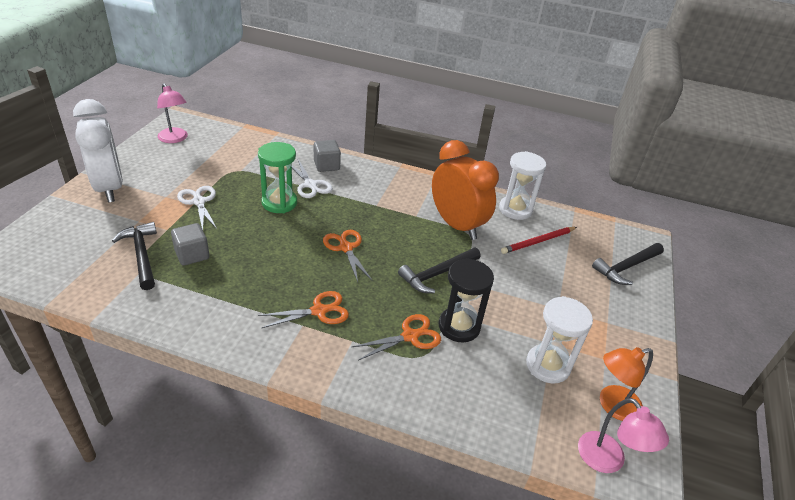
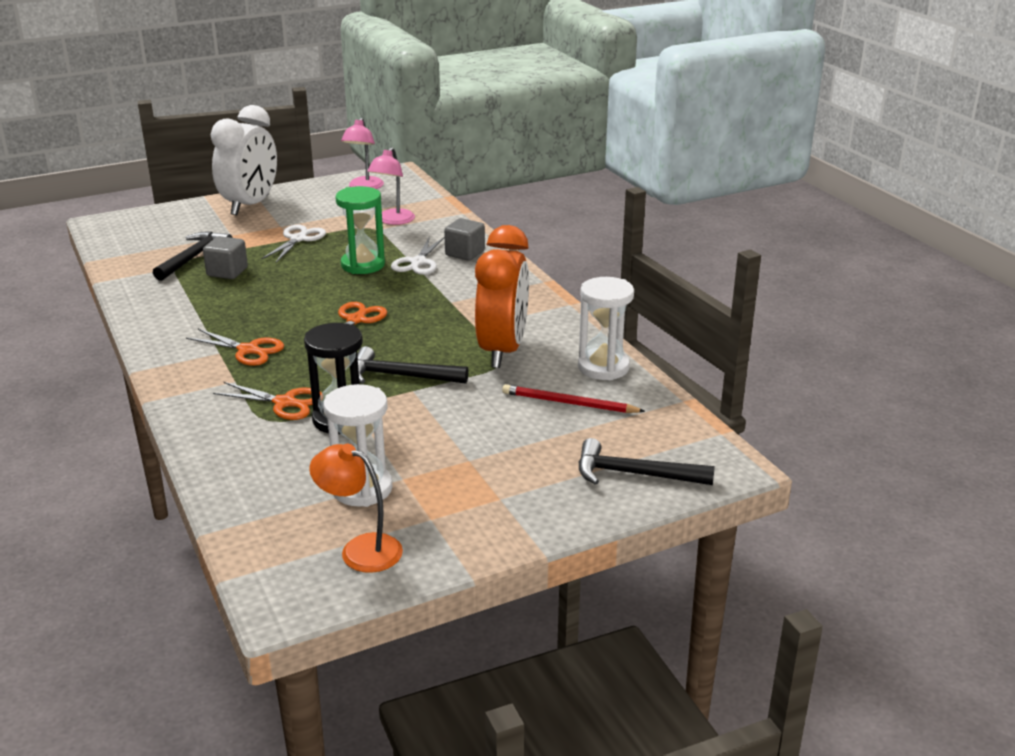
camera: 50 degrees right, 10 degrees down
pink lamp [578,398,669,473] -> pink lamp moved to [367,147,415,225]

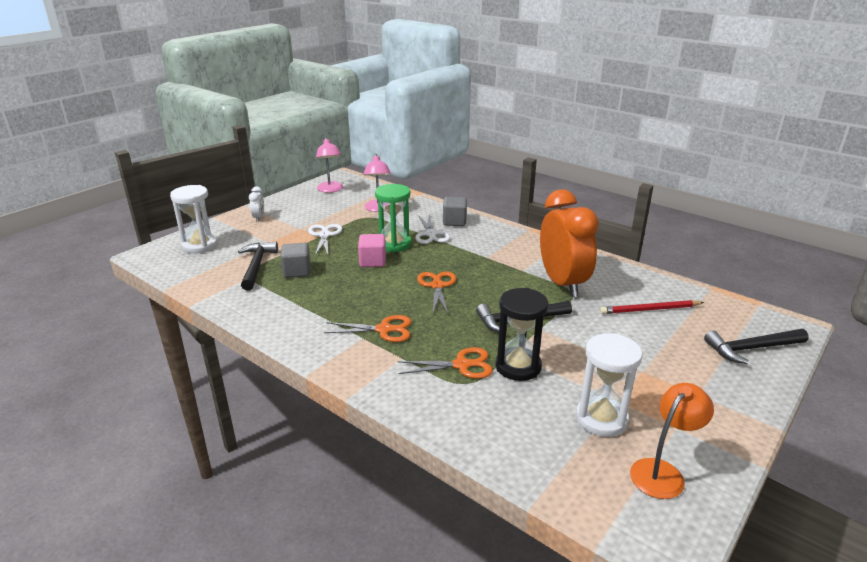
camera: 25 degrees left, 0 degrees up
white clock [210,105,277,215] -> white clock [249,186,264,222], size x0.40
orange lamp [309,444,403,573] -> orange lamp turned 135 degrees clockwise [630,383,714,499]
white hourglass [578,277,634,381] -> white hourglass moved to [170,185,218,253]
none -> pink cube [358,234,386,267]

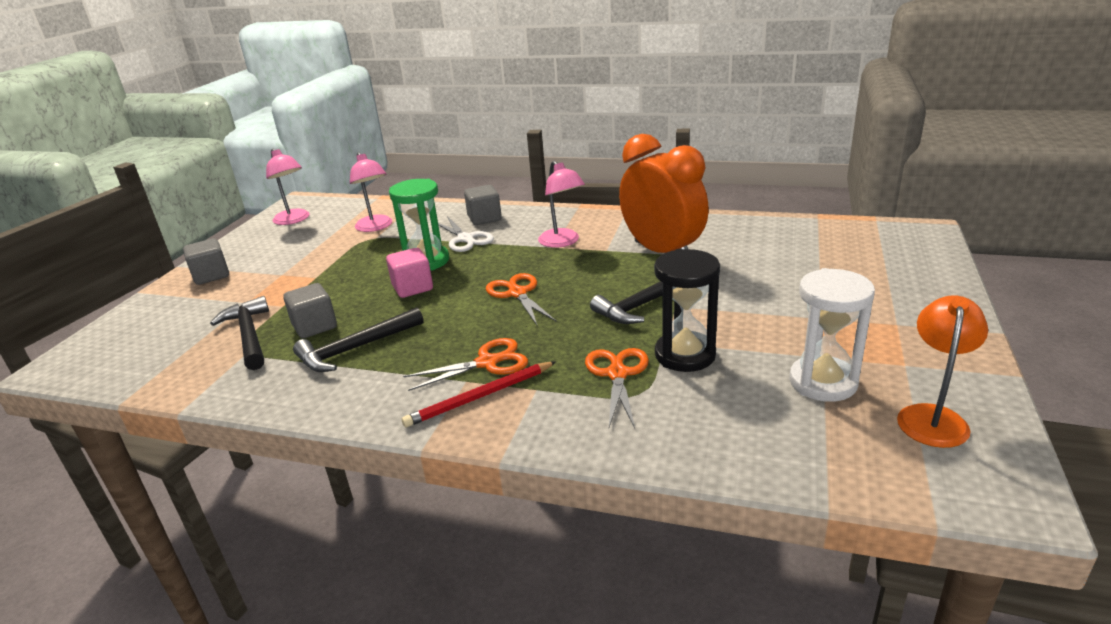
camera: 20 degrees left, 0 degrees up
white hourglass [170,185,218,253] -> none
white clock [249,186,264,222] -> grey cube [183,238,229,285]
white scissors [308,224,342,256] -> none
orange scissors [397,347,493,379] -> orange scissors turned 60 degrees counterclockwise [585,348,649,428]
red pencil [600,300,704,314] -> red pencil moved to [402,361,556,427]
black hammer [704,329,809,364] -> black hammer moved to [293,307,424,372]
none -> pink lamp [538,161,585,248]

